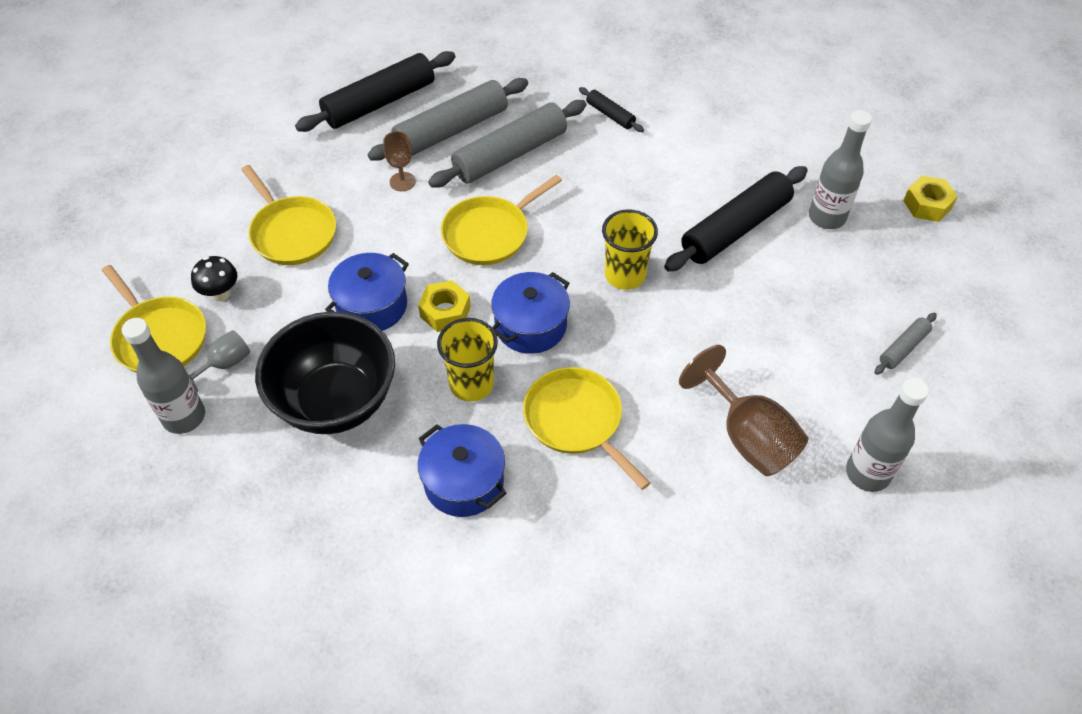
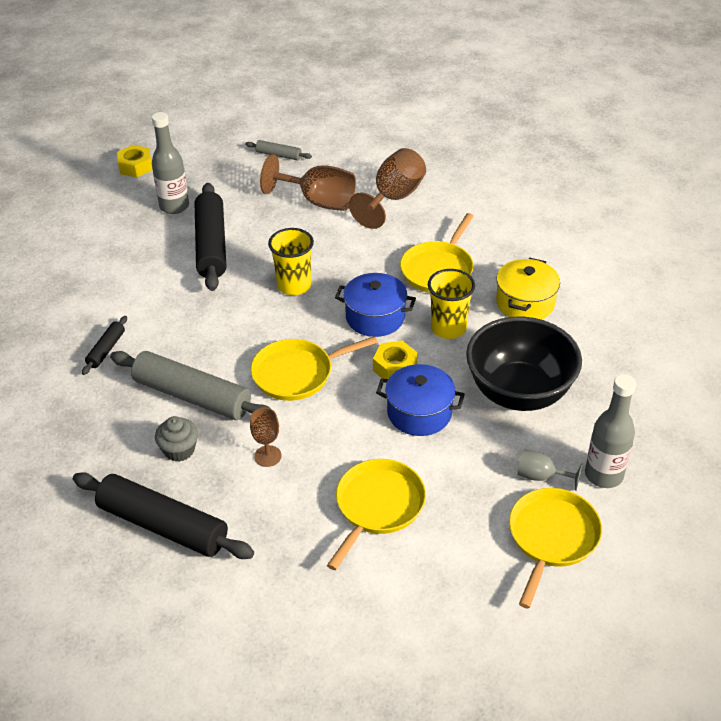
camera: 115 degrees left, 10 degrees down
black mushroom [191,256,237,301] -> none
grey rolling pin [368,78,528,161] -> grey cupcake [155,416,198,462]
blue pot [418,424,507,517] -> yellow pot [496,258,560,320]
yellow pan [441,175,562,265] -> yellow pan turned 135 degrees clockwise [251,336,378,401]
black rolling pin [664,166,808,271] -> black rolling pin turned 60 degrees clockwise [195,183,226,291]
grey bottle [846,378,929,492] -> none
none -> brown goblet [260,154,356,211]

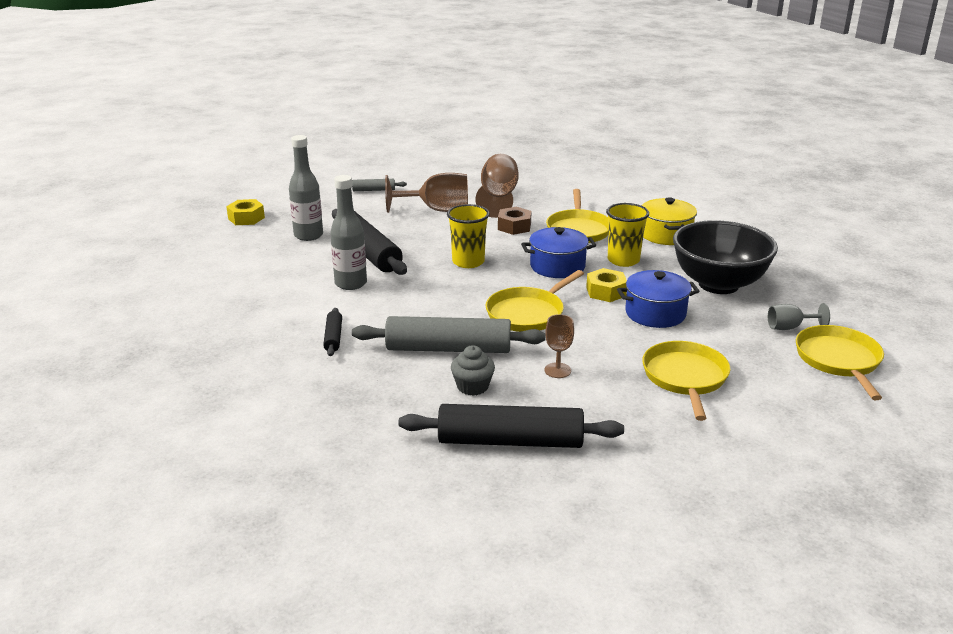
camera: 25 degrees left, 15 degrees down
grey bottle [585,374,636,488] -> grey bottle moved to [330,175,367,290]
none -> brown nut [498,207,532,235]

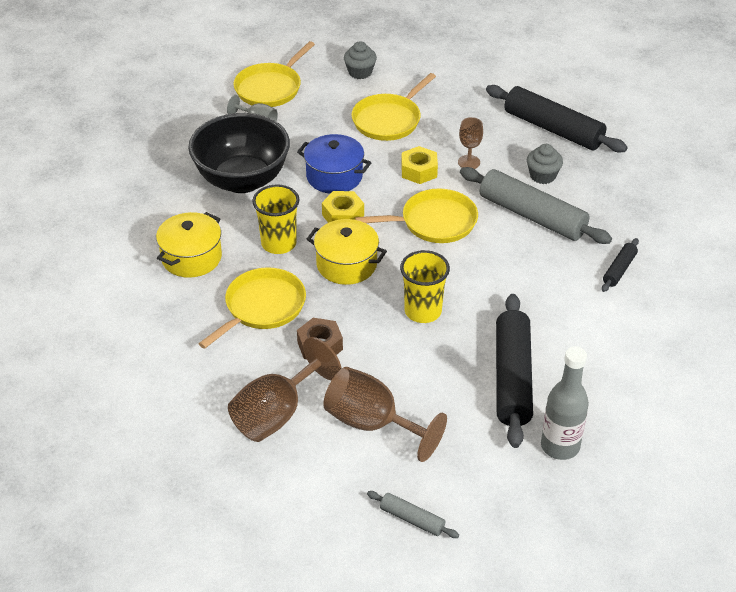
camera: 145 degrees left, 15 degrees up
yellow nut [226,199,265,225] -> yellow nut moved to [401,146,438,184]
grey bottle [330,175,367,290] -> none
blue pot [521,227,596,278] -> yellow pot [307,219,387,285]
none -> grey cupcake [344,41,377,79]

